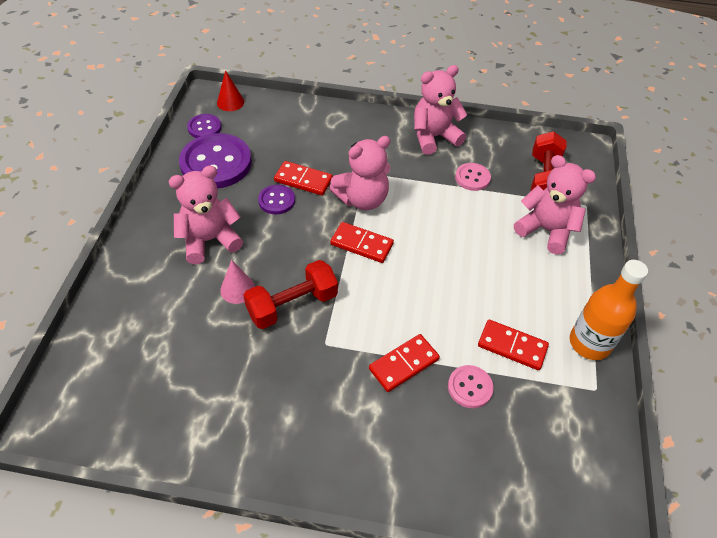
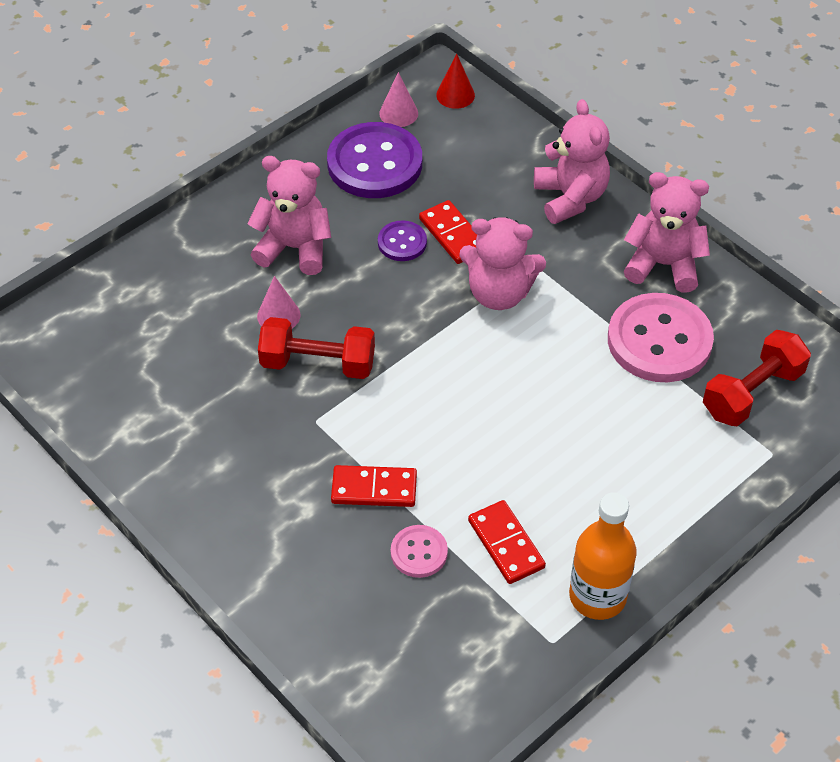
camera: 40 degrees right, 0 degrees up
purple button [187,114,222,138] -> pink cone [379,72,418,127]
red domino [330,222,394,263] -> none
pink button [455,163,491,191] -> pink button [608,293,714,382], size x2.02
pink teddy bear [514,155,596,255] -> pink teddy bear moved to [534,99,610,224]

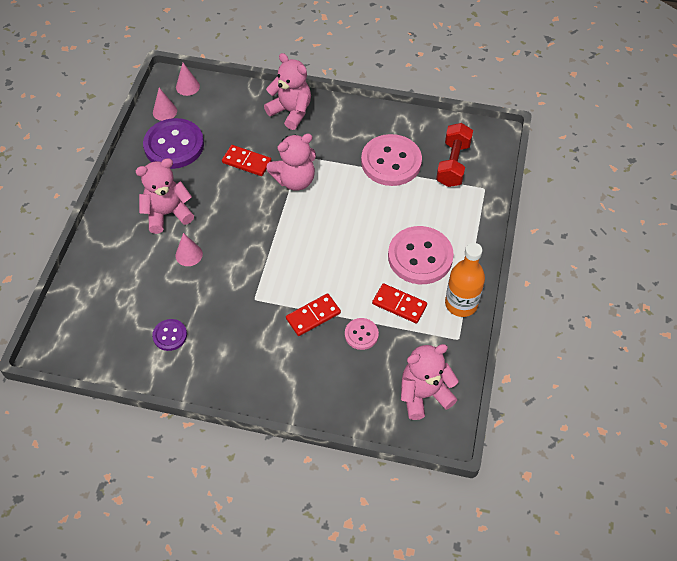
camera: 35 degrees left, 5 degrees up
red dumbbell [258,317,375,379] -> none
purple button [378,220,427,261] -> purple button moved to [152,319,187,351]
red cone [436,54,475,109] -> pink cone [176,63,200,96]
pink teddy bear [624,172,710,293] -> pink teddy bear moved to [401,344,459,420]
none -> pink button [388,226,454,284]

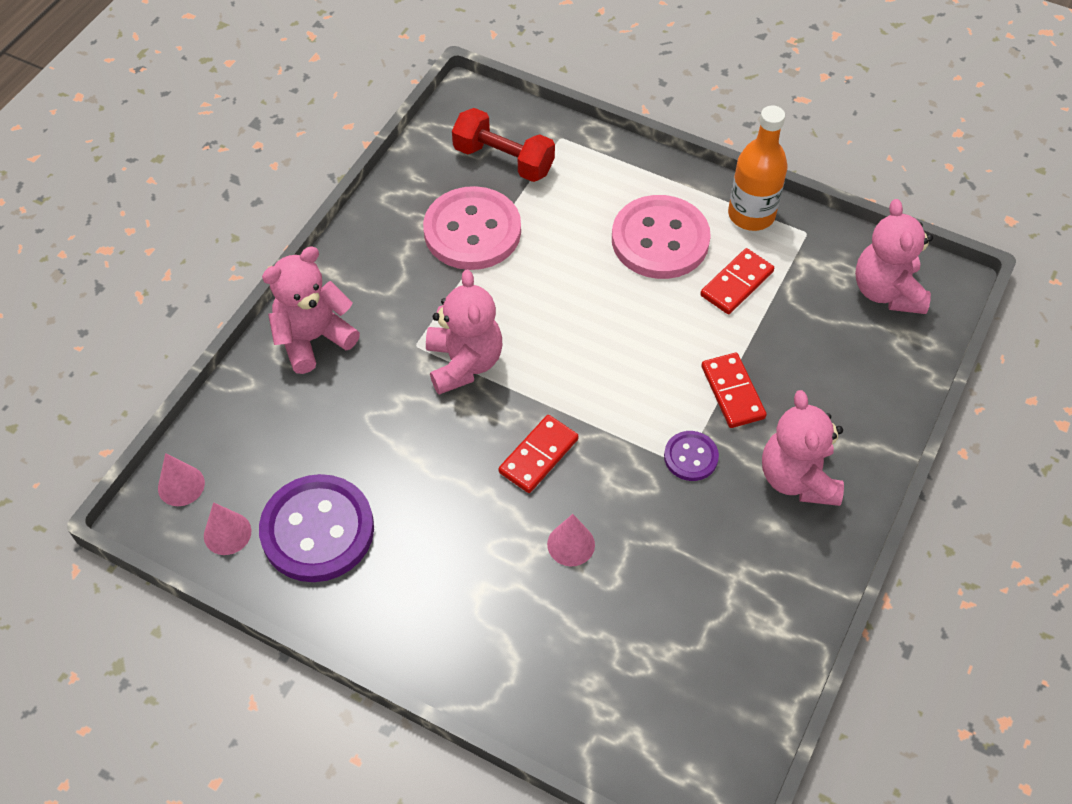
camera: 75 degrees left, 0 degrees up
pink teddy bear [136,158,194,234] -> pink teddy bear moved to [762,390,844,506]
purple button [152,319,187,351] -> purple button moved to [664,431,719,481]
red domino [222,145,271,176] -> red domino moved to [498,415,578,493]
pink button [345,318,379,350] -> none

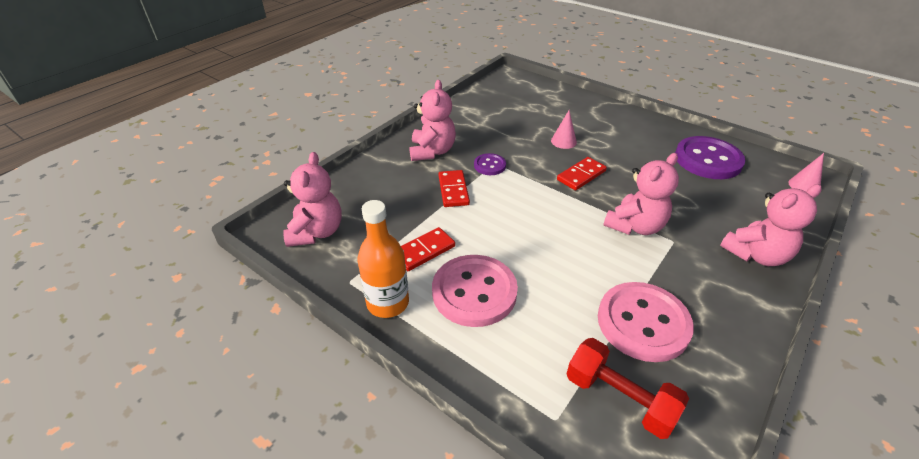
camera: 170 degrees left, 15 degrees down
pink cone [204,502,251,555] -> none
pink teddy bear [426,269,502,394] -> pink teddy bear turned 135 degrees counterclockwise [603,153,679,235]

